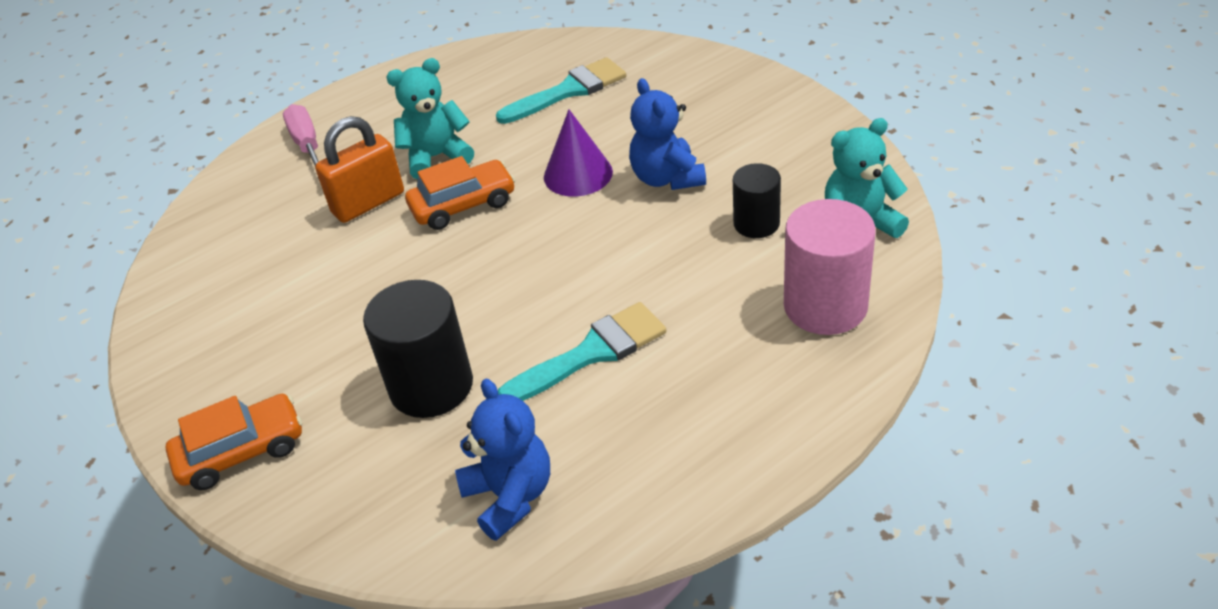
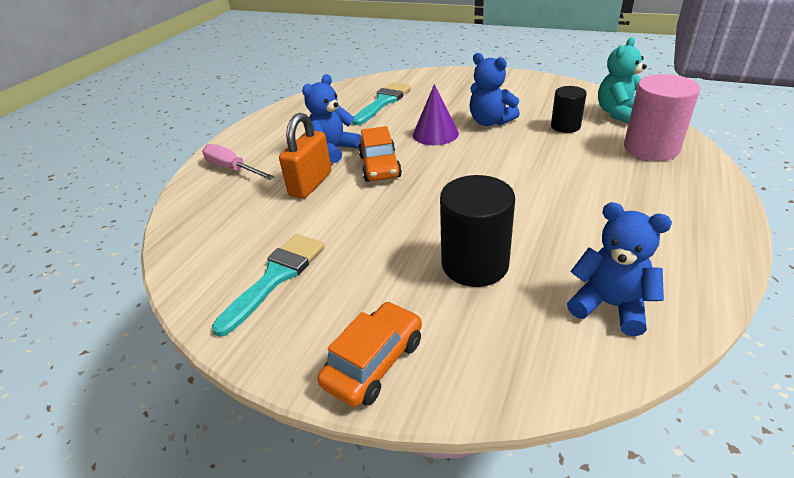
camera: 30 degrees left, 5 degrees down
turquoise teddy bear [386,58,474,179] -> blue teddy bear [302,74,361,163]
orange car [405,156,515,230] -> orange car turned 135 degrees clockwise [358,126,402,182]
turquoise brush [498,302,666,401] -> turquoise brush moved to [212,234,324,337]

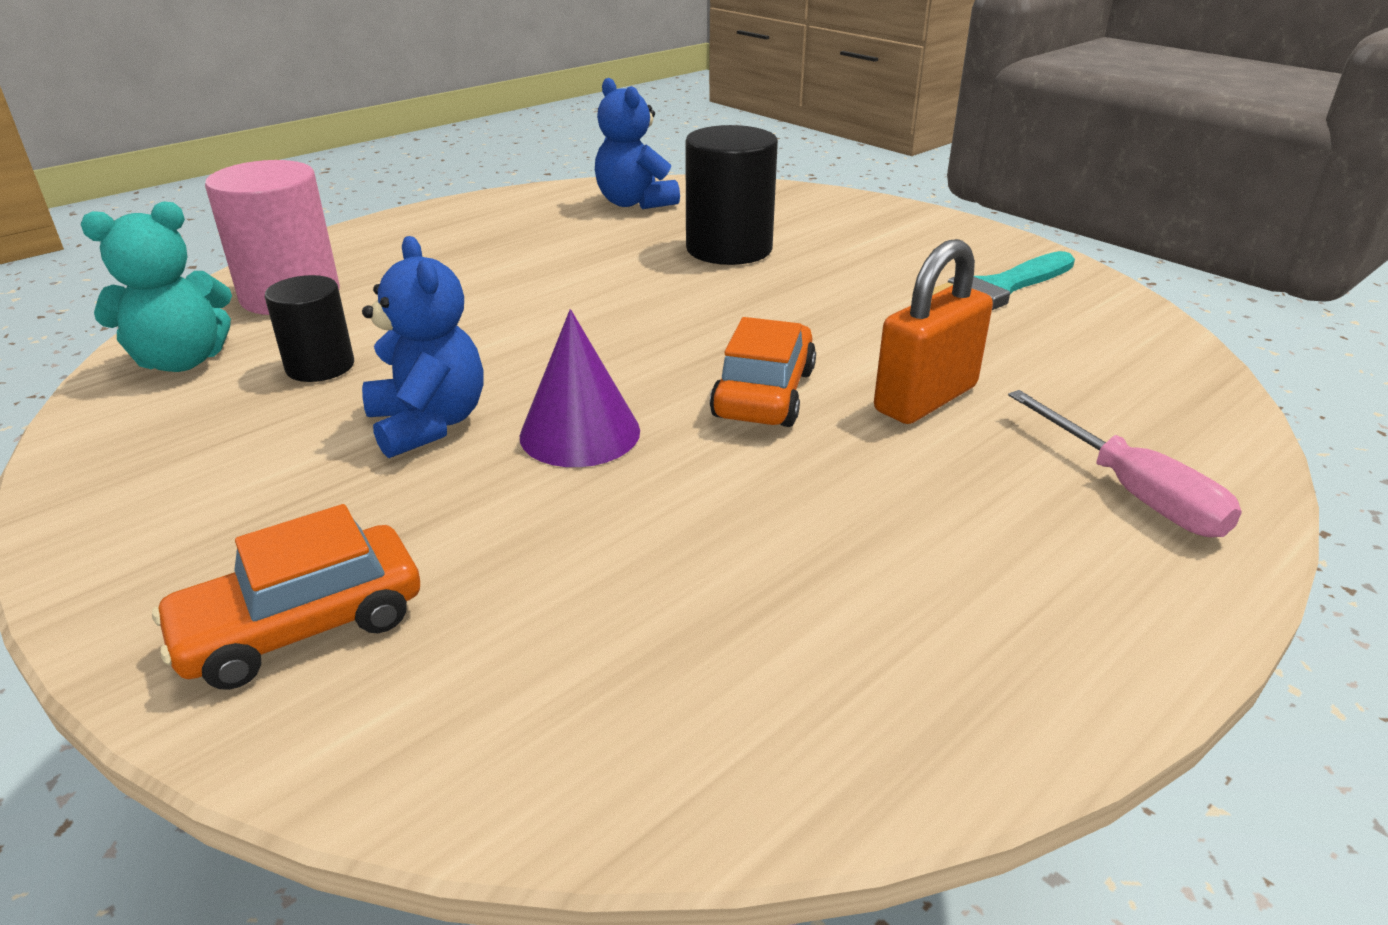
camera: 160 degrees left, 5 degrees down
blue teddy bear [302,74,361,163] -> none
orange car [318,301,422,407] -> orange car moved to [152,504,420,690]
turquoise brush [352,82,411,125] -> none

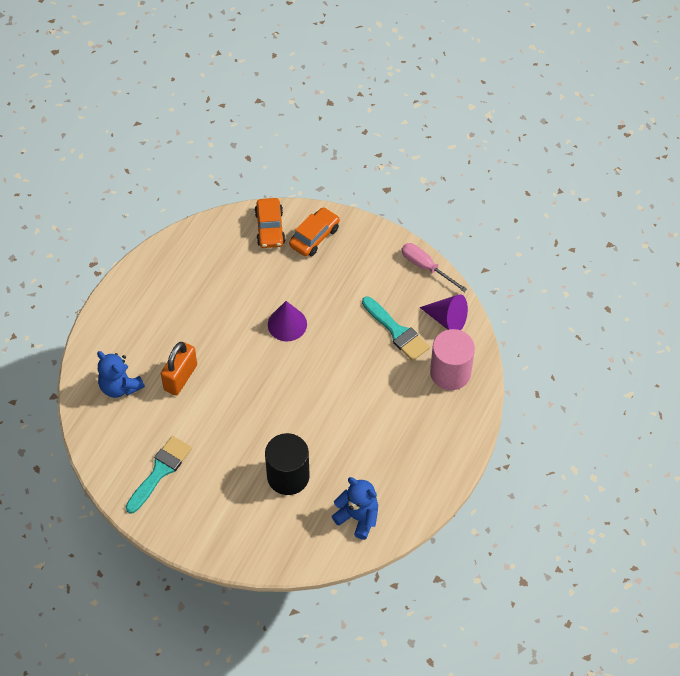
camera: 160 degrees right, 25 degrees up
turquoise teddy bear [81,201,232,372] -> purple cone [420,294,468,330]
black cylinder [265,275,354,382] -> turquoise brush [362,296,430,361]
blue teddy bear [362,236,483,458] -> blue teddy bear moved to [97,351,145,398]
orange car [710,317,816,427] -> orange car moved to [255,198,285,248]
pink screwdriver [1008,390,1242,537] -> pink screwdriver moved to [401,243,468,293]

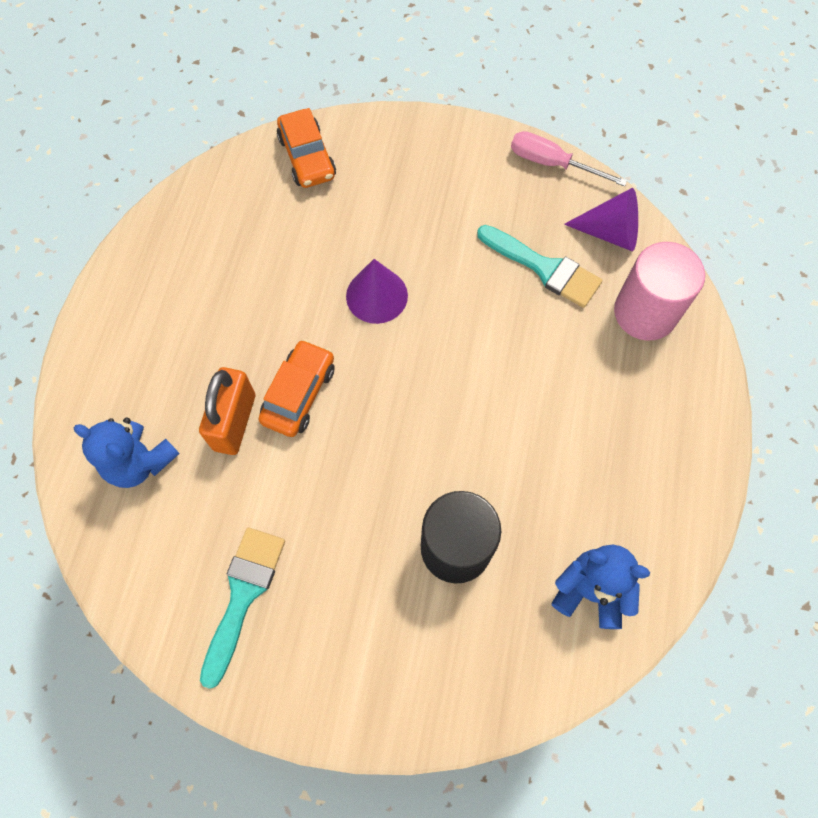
camera: 15 degrees left, 10 degrees up
orange car [289,207,340,256] -> orange car moved to [258,339,335,437]

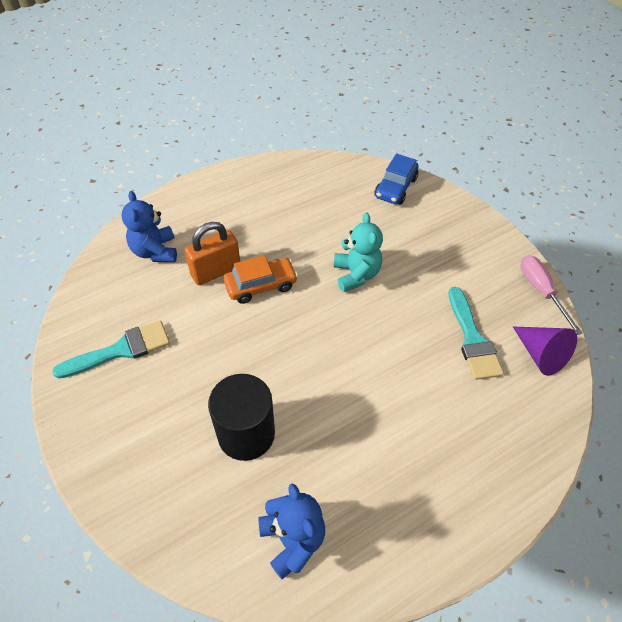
camera: 45 degrees right, 15 degrees down
orange car [277,108,336,188] -> blue car [375,153,419,205]
purple cone [346,259,408,324] -> turquoise teddy bear [334,212,383,292]
pink cylinder [614,242,705,341] -> none

